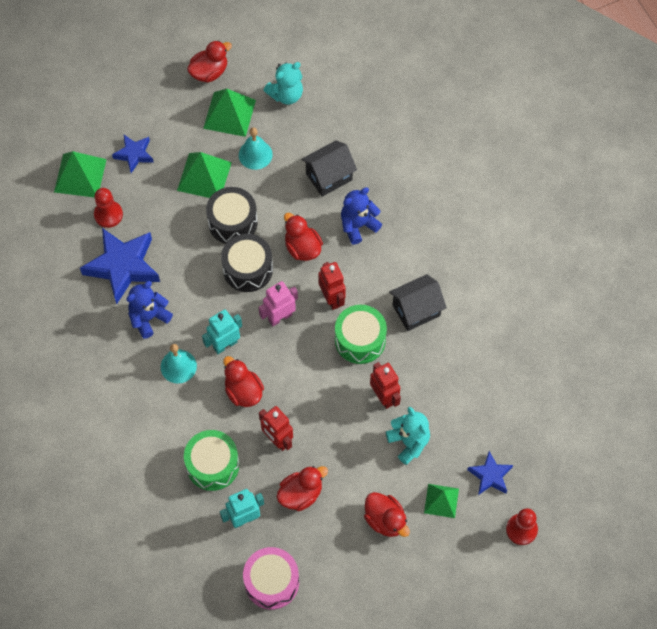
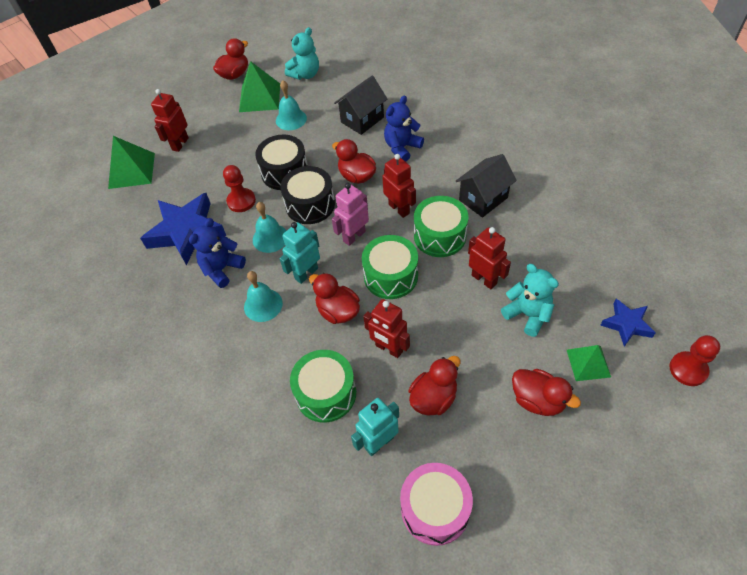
camera: 10 degrees left, 10 degrees down
red pawn [94,188,123,228] -> red pawn moved to [223,165,256,212]
blue star [112,135,154,173] -> red robot [151,89,189,152]
green pyramid [177,152,232,198] -> none
none -> turquoise bell [253,202,287,253]
none -> green drum [362,235,418,299]

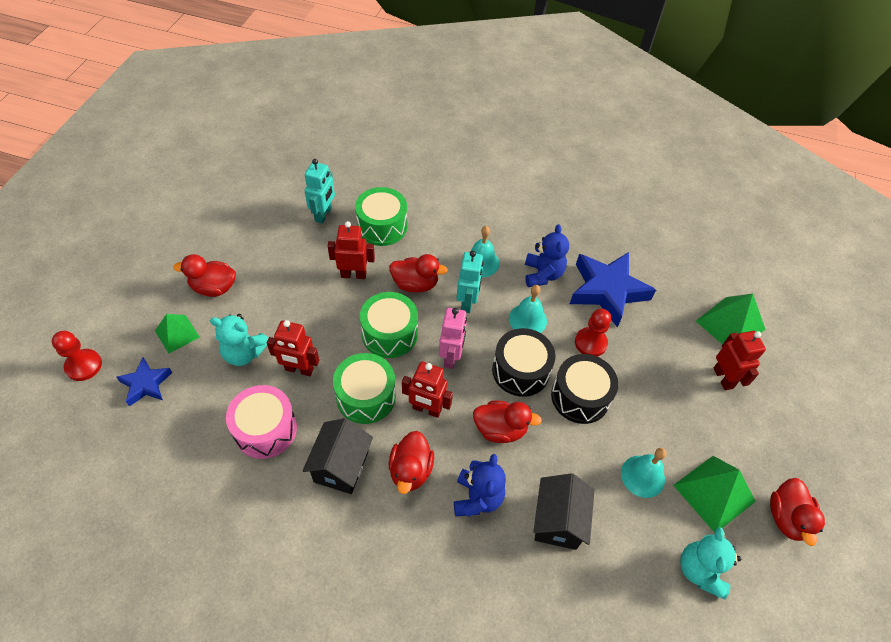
camera: 140 degrees right, 0 degrees up
pink drum [400,463,473,546] -> pink drum moved to [226,385,297,459]
red duck [408,356,460,416] -> red duck moved to [389,431,434,494]

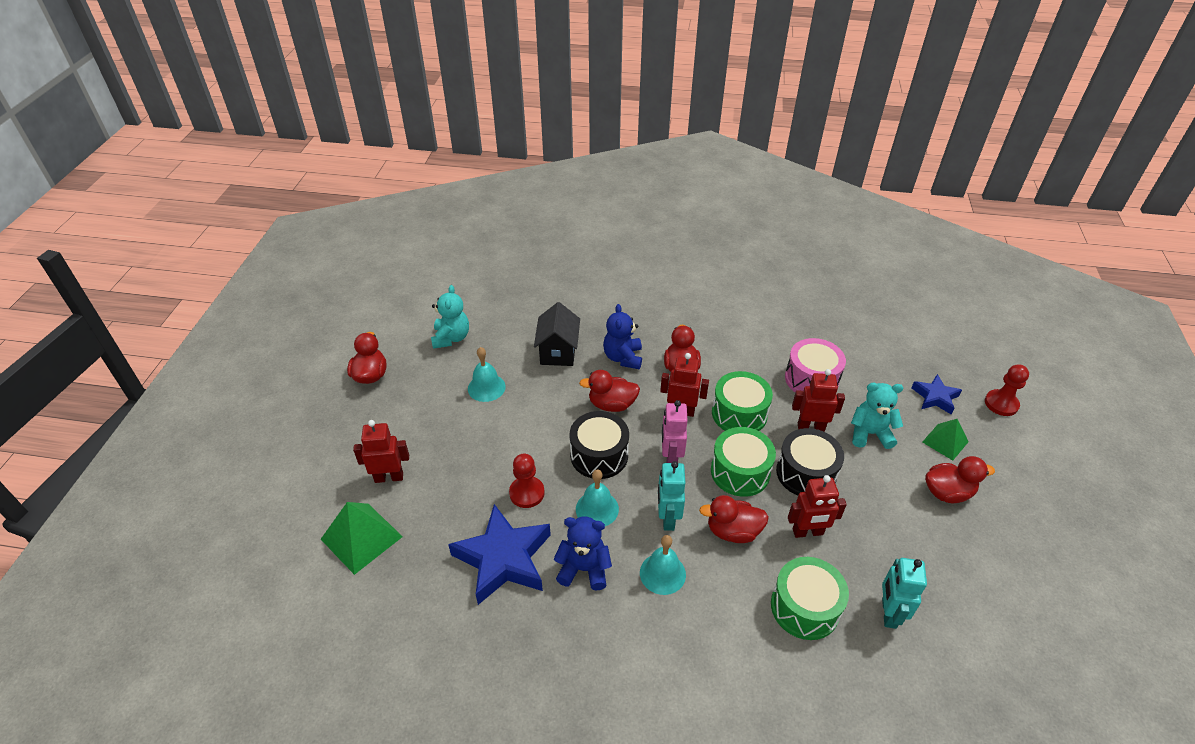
camera: 175 degrees right, 10 degrees down
black house [302,418,373,494] -> none
blue teddy bear [525,224,569,287] -> blue teddy bear turned 105 degrees clockwise [554,516,612,591]
black drum [551,354,619,424] -> black drum moved to [776,428,844,495]
green pyramid [673,456,756,533] -> none
red robot [713,331,766,390] -> red robot turned 105 degrees clockwise [353,420,409,483]

